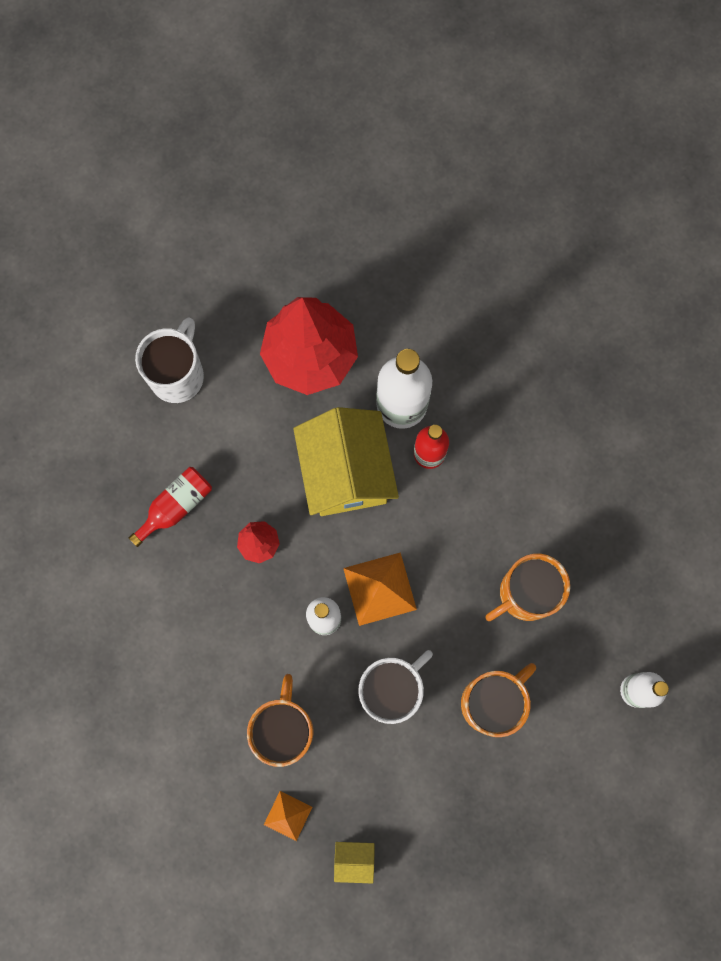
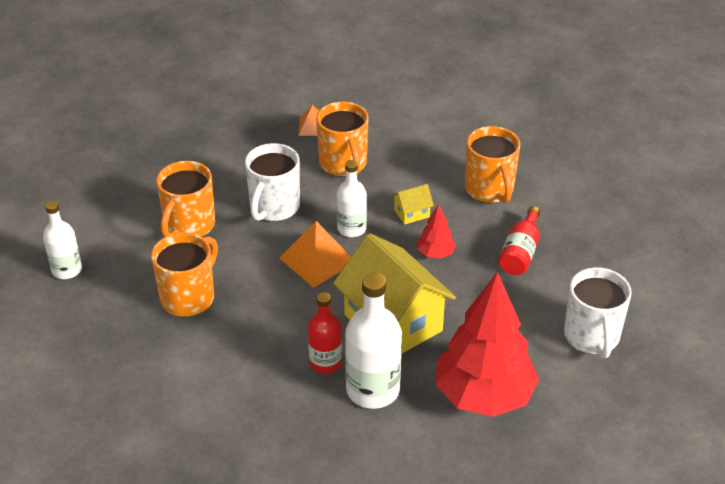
camera: 155 degrees right, 35 degrees down
yellow house [334,842,375,884] -> yellow house moved to [391,184,434,225]
none -> orange mug [465,126,520,203]

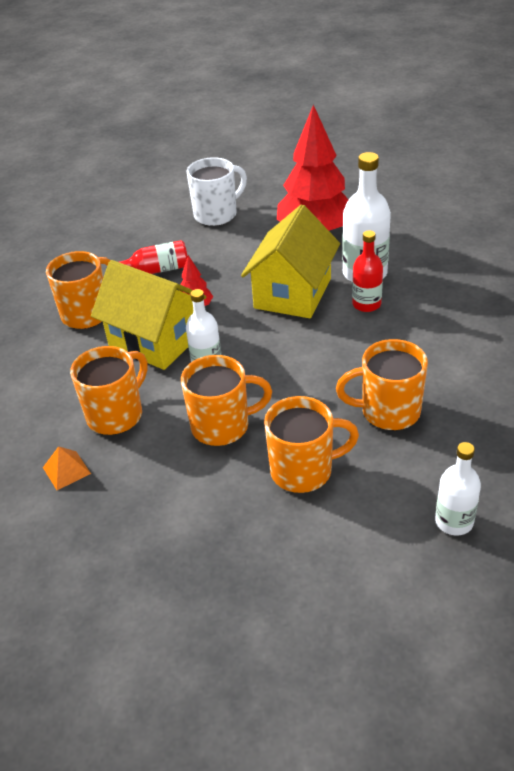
camera: 120 degrees left, 0 degrees up
white mug [245,143,300,221] -> orange mug [181,355,272,446]
orange pyramid [280,221,351,288] -> none
yellow house [391,184,434,225] -> yellow house [91,260,206,370], size x2.45

